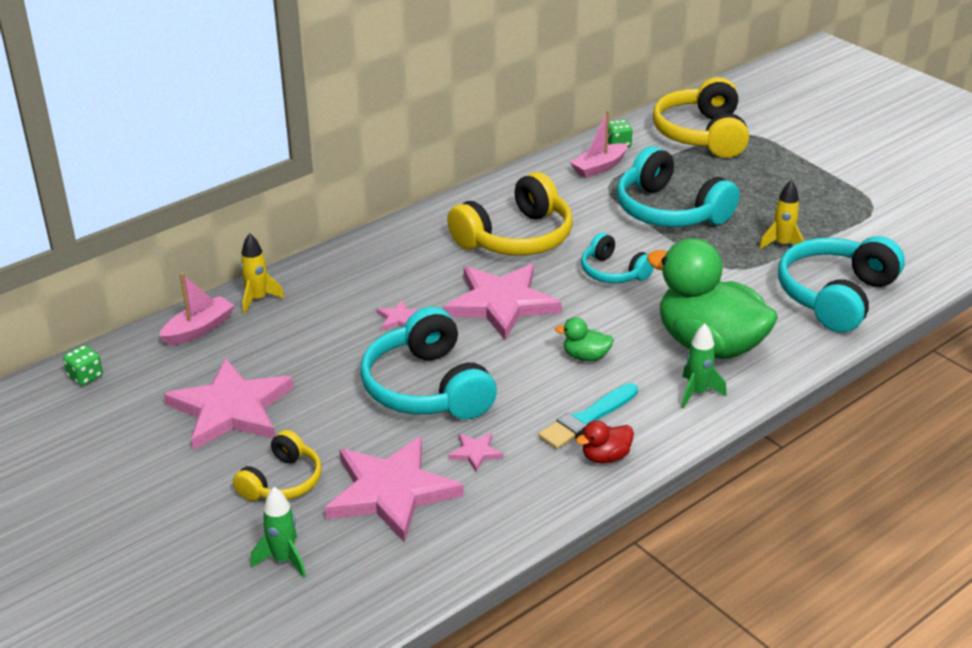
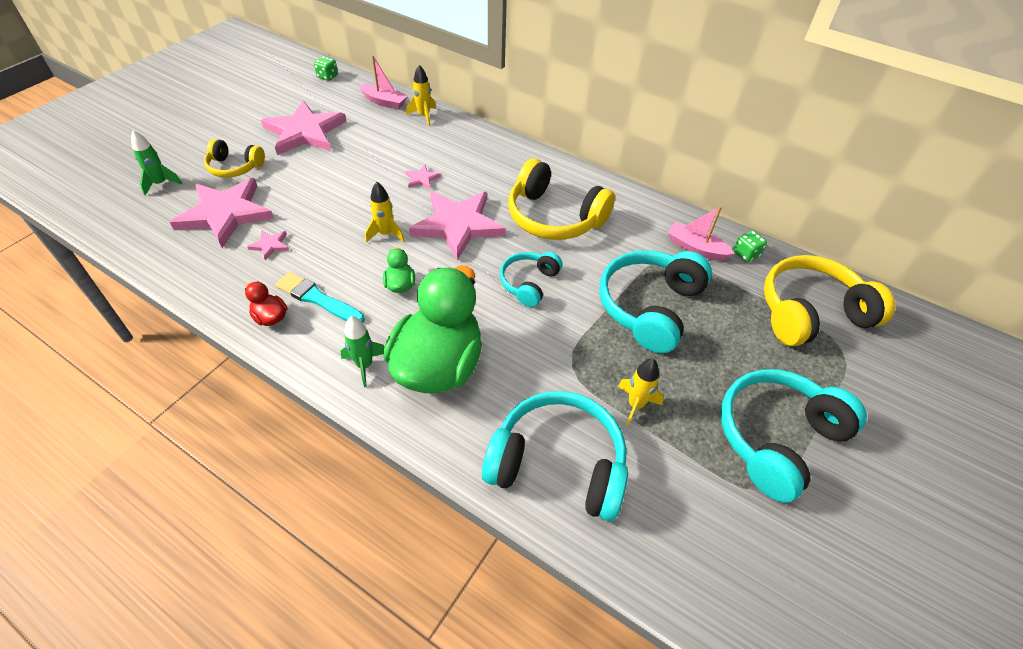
camera: 70 degrees right, 15 degrees up
turquoise headphones [360,306,497,419] -> turquoise headphones moved to [721,369,867,503]
none -> yellow rocket [365,182,405,243]

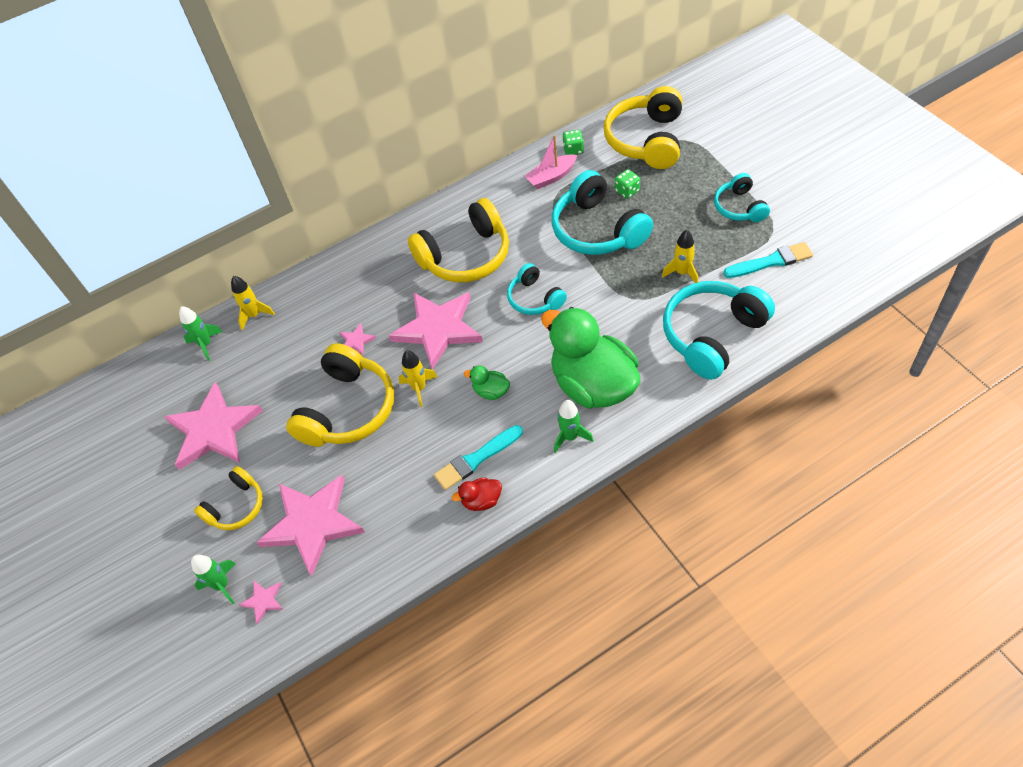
camera: 55 degrees left, 5 degrees up
pink star [247,231,289,260] -> pink star moved to [239,581,283,624]
green dice [314,56,338,81] -> green dice moved to [615,169,640,199]
pink boat [359,55,408,110] -> green rocket [179,306,222,361]
turquoise headphones [721,369,867,503] -> turquoise headphones [714,173,770,222], size x0.57
none -> yellow headphones [286,343,394,447]
none -> turquoise brush [723,242,813,278]

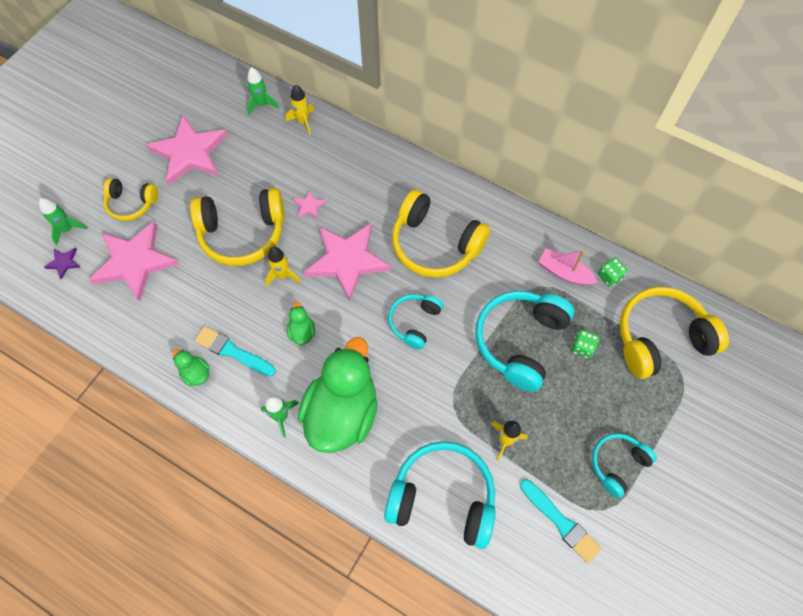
camera: 55 degrees right, 10 degrees up
pink star [239,581,283,624] -> purple star [44,248,80,279]
red duck [452,477,502,511] -> green duck [172,349,210,386]

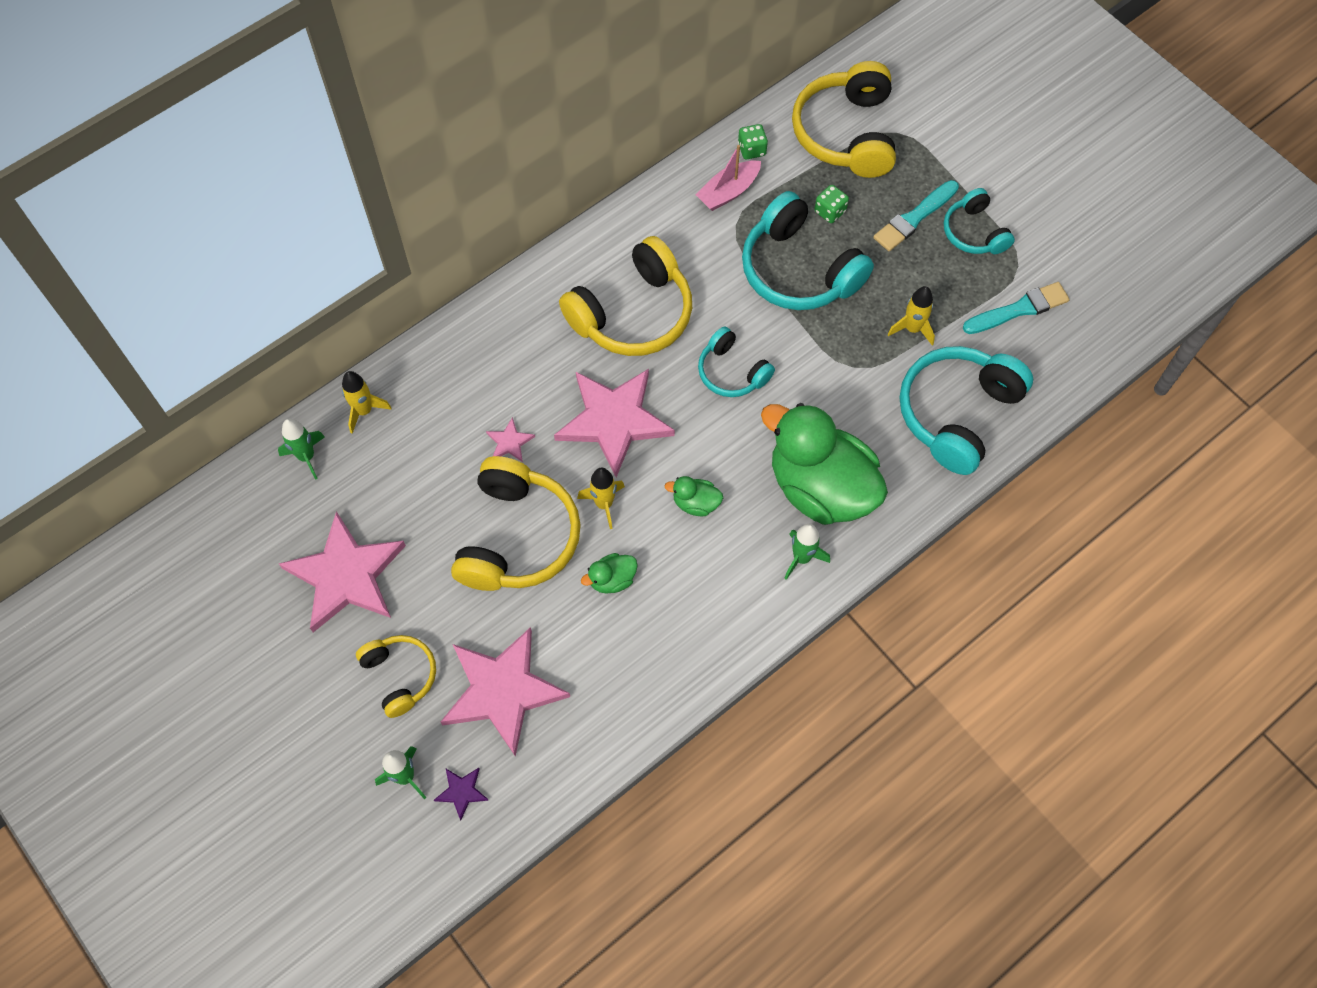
camera: 70 degrees left, 0 degrees up
yellow headphones [103,178,158,221] -> yellow headphones turned 60 degrees counterclockwise [356,635,436,718]
green duck [172,349,210,386] -> green duck moved to [581,553,638,594]
turquoise brush [194,326,276,377] -> turquoise brush moved to [873,180,959,251]

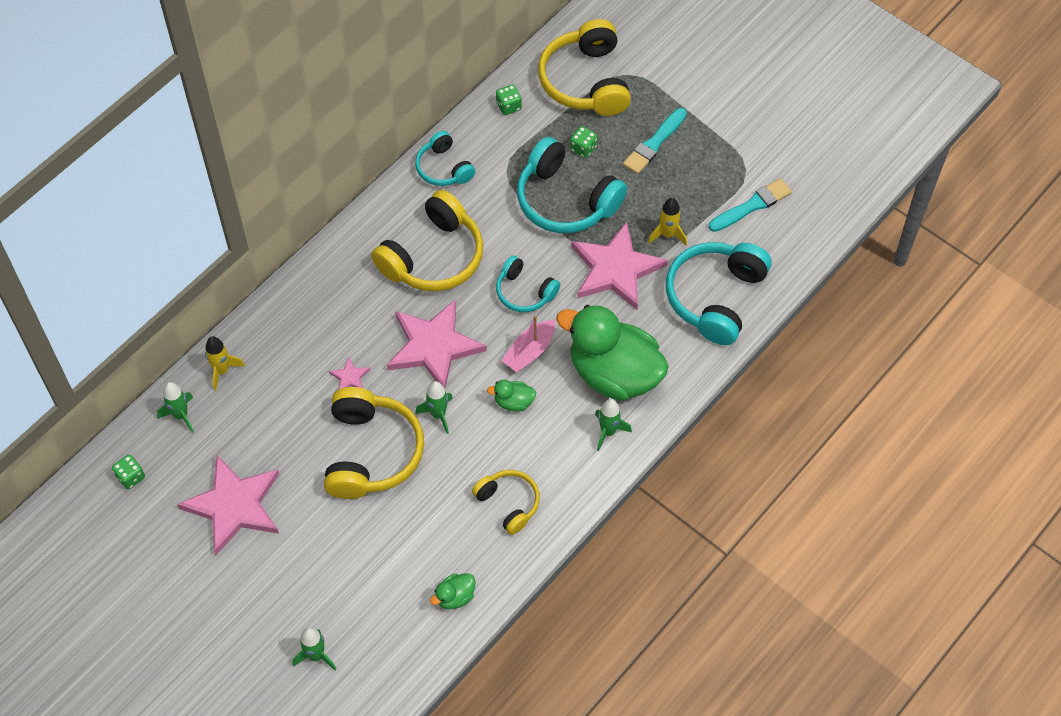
camera: 10 degrees left, 5 degrees down
yellow headphones [356,635,436,718] -> yellow headphones moved to [472,470,540,535]
purple star [434,768,489,820] -> none
pink star [441,627,570,756] -> pink star moved to [571,222,668,310]
yellow rocket [577,468,625,529] -> green rocket [415,381,453,434]
green duck [581,553,638,594] -> green duck moved to [430,573,475,609]
pink boat [695,145,761,211] -> pink boat moved to [502,315,555,372]
turquoise headphones [944,188,1015,254] -> turquoise headphones moved to [415,131,475,186]
none -> green dice [112,454,145,489]

